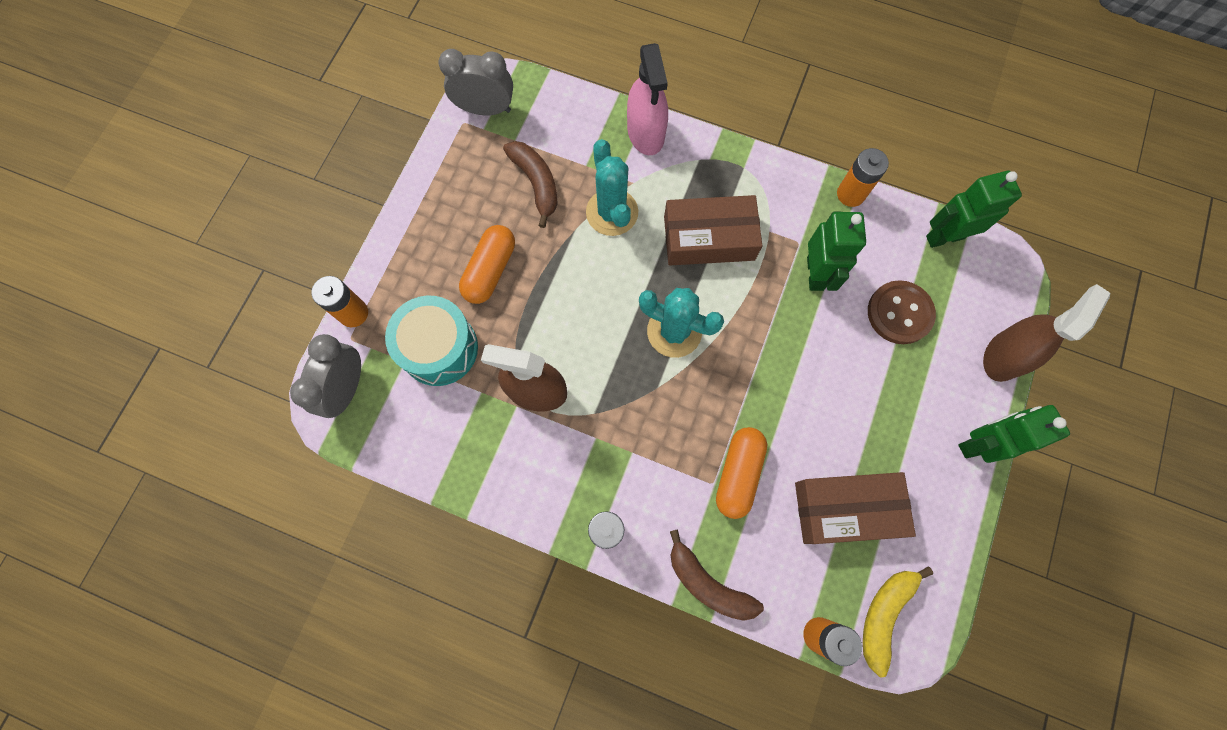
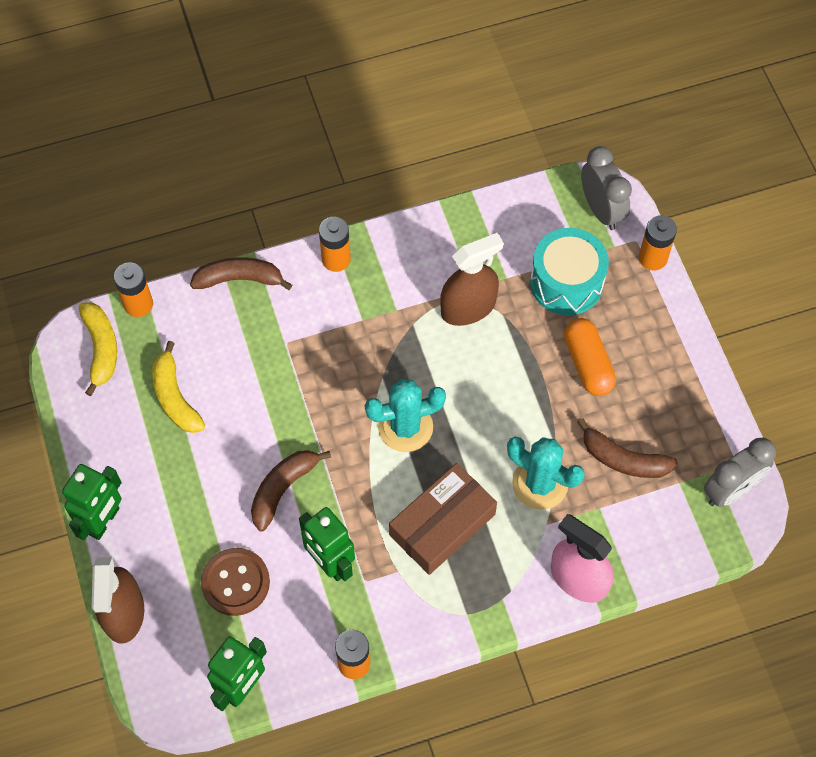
camera: 140 degrees right, 10 degrees down
orange capsule [716,427,767,519] -> none
brown box [795,472,916,544] -> yellow banana [152,341,205,433]
none -> brown banana [251,450,331,531]

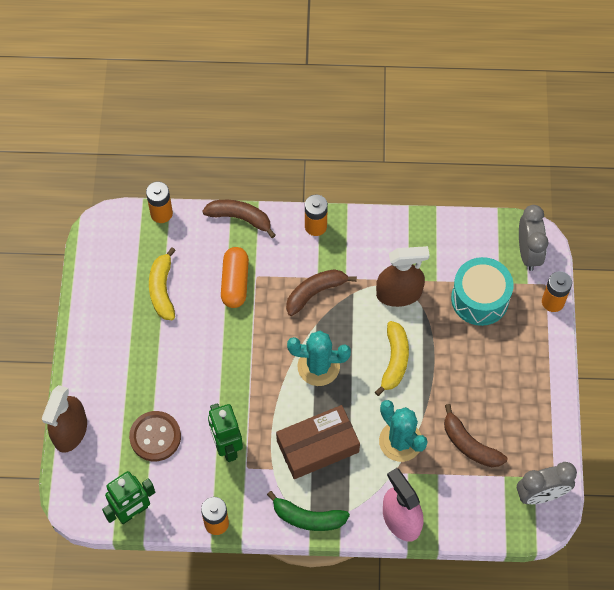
camera: 20 degrees right, 0 degrees up
green robot [62,464,122,540] -> none
yellow banana [79,302,117,396] -> yellow banana moved to [375,321,409,396]
brown banana [251,450,331,531] -> brown banana moved to [286,269,357,316]
orange capsule [564,318,616,396] -> orange capsule moved to [221,247,249,308]
none -> green banana [267,491,350,531]

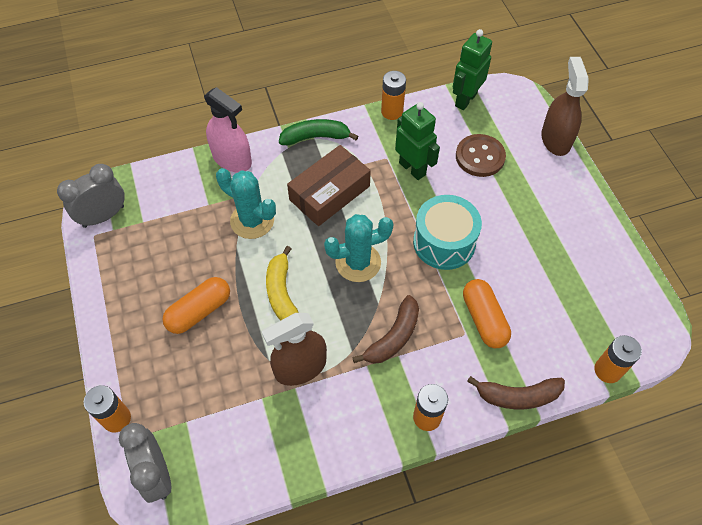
camera: 160 degrees right, 5 degrees down
yellow banana [149,248,176,320] -> none
brown banana [444,404,507,467] -> none
turquoise drum [451,257,513,326] -> turquoise drum moved to [413,195,482,270]
none -> orange capsule [162,277,230,334]

